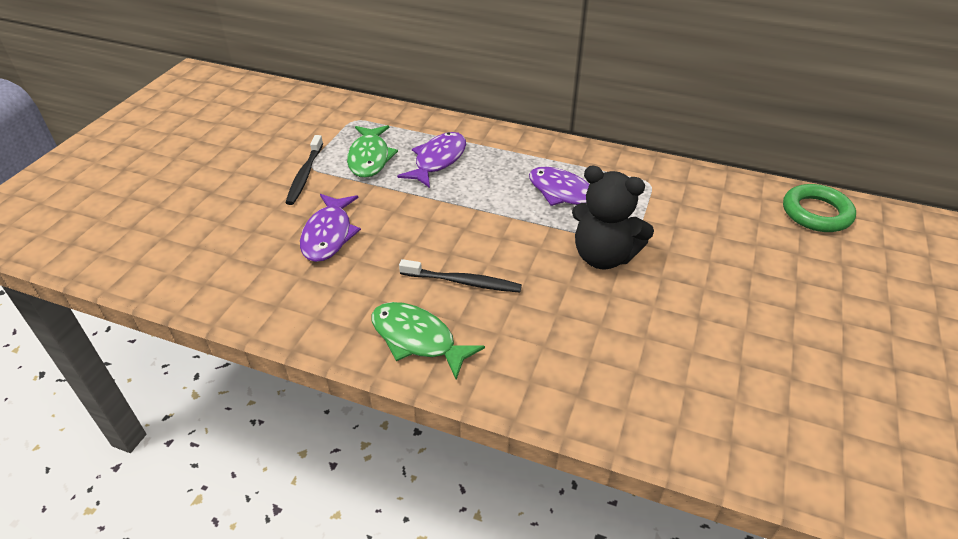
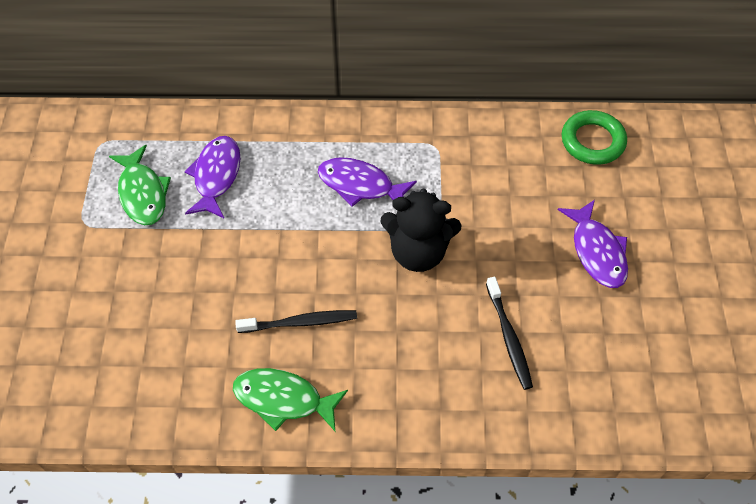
camera: 20 degrees left, 15 degrees up
black toothbrush [285,135,323,205] -> black toothbrush moved to [486,277,533,390]
purple fish [300,194,361,262] -> purple fish moved to [558,200,628,288]

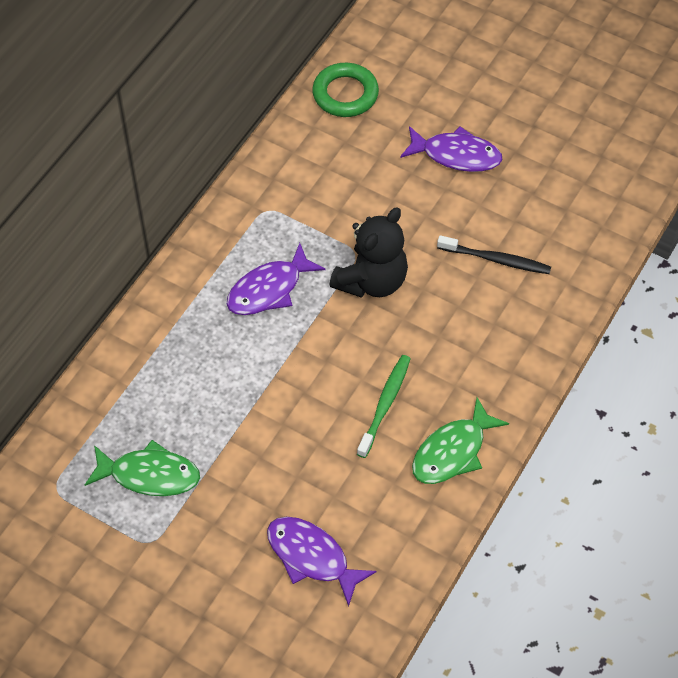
camera: 60 degrees left, 0 degrees up
purple fish [185,136,240,218] -> purple fish moved to [267,517,377,607]
black toothbrush [235,310,357,333] -> green toothbrush [357,355,411,458]

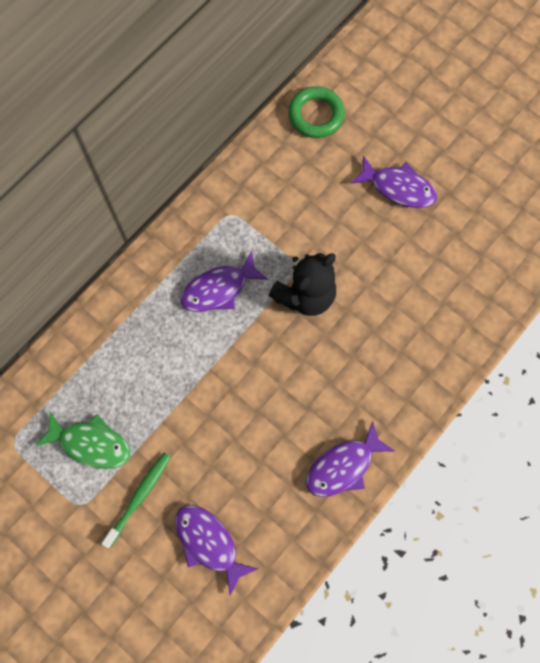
camera: 10 degrees right, 15 degrees up
green toothbrush [357,355,411,458] -> green toothbrush moved to [101,453,171,548]
green fish [412,397,509,484] -> purple fish [306,421,395,497]
black toothbrush [437,235,551,274] -> none

